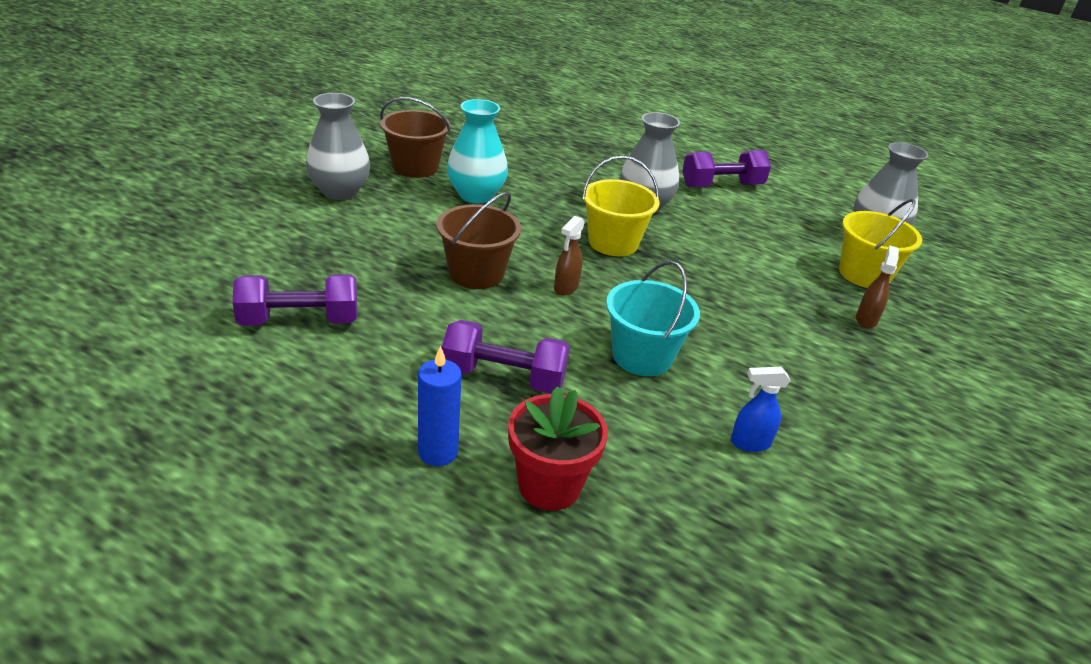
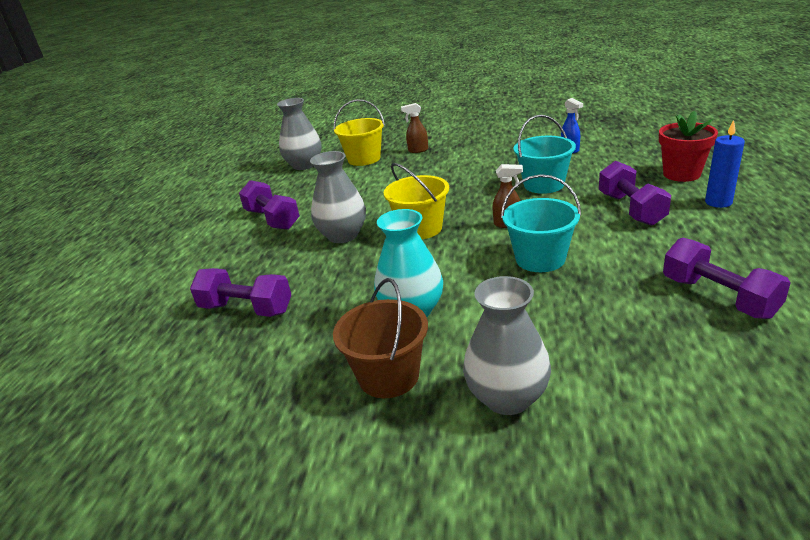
camera: 105 degrees left, 5 degrees down
brown bucket [437,192,521,289] -> turquoise bucket [501,174,581,272]
none -> purple dumbbell [190,268,291,317]

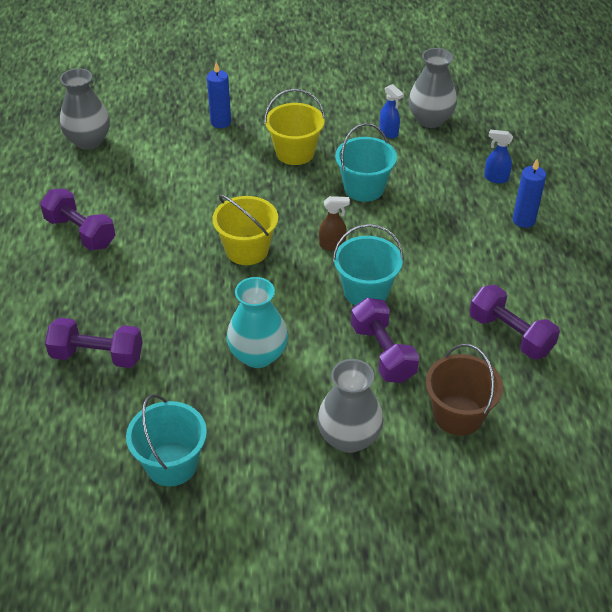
camera: 15 degrees left, 15 degrees up
grey vase [310,151,366,243] -> grey vase moved to [409,48,457,128]
brown bucket [333,278,428,398] -> brown bucket moved to [426,344,503,436]
yellow bucket [334,99,385,166] -> yellow bucket moved to [264,89,325,165]
brown spray bottle [401,103,428,153] -> blue candle [207,62,231,128]
purple dumbbell [599,161,671,226] -> purple dumbbell moved to [351,298,419,383]
red flower pot [659,111,718,182] -> blue spray bottle [484,129,513,184]
none -> turquoise bucket [126,394,207,486]

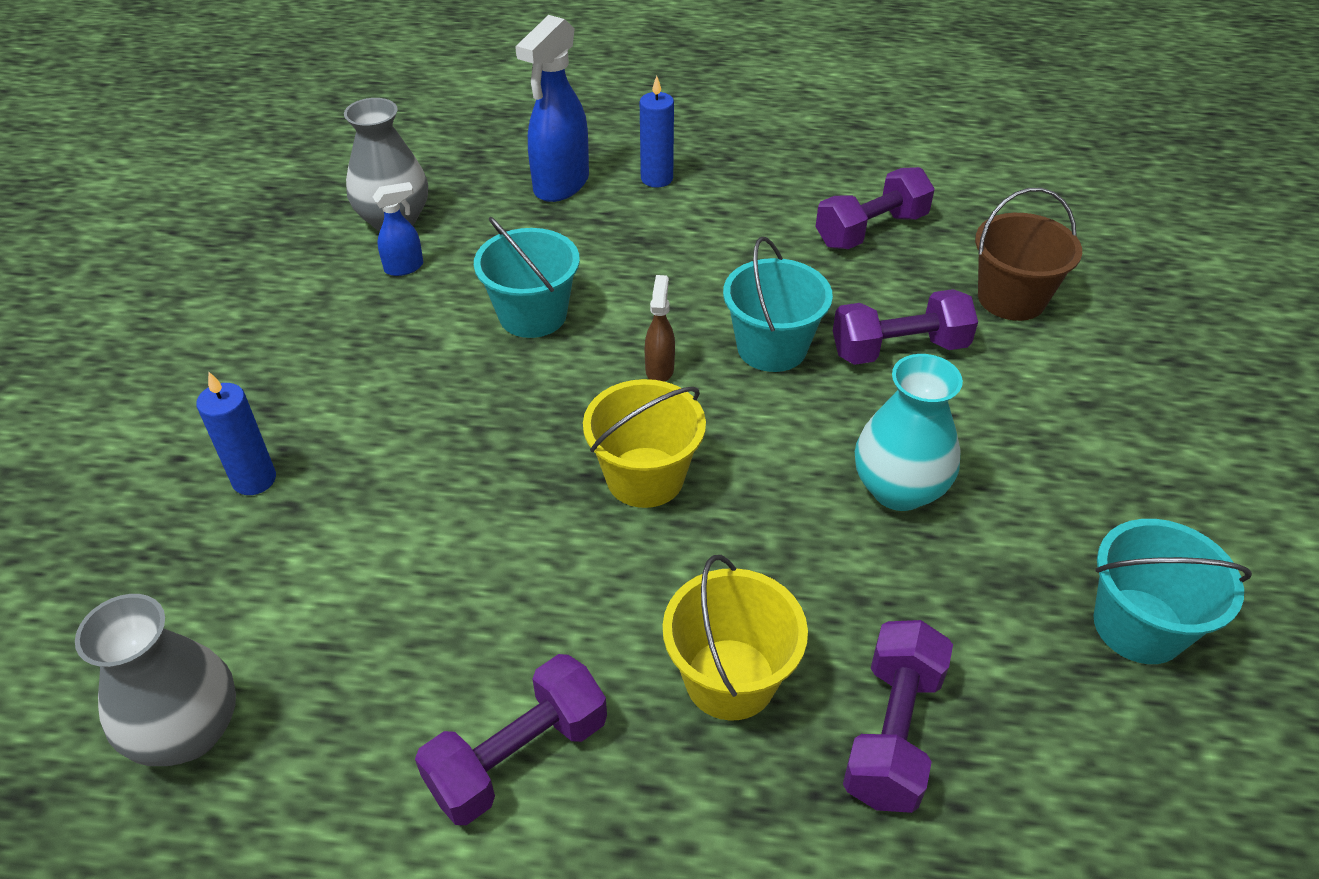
camera: 80 degrees left, 0 degrees up
yellow bucket [264,89,325,165] -> yellow bucket moved to [663,555,808,721]
grey vase [317,359,383,453] -> none
blue spray bottle [484,129,513,184] -> blue spray bottle [515,15,589,202], size x1.98

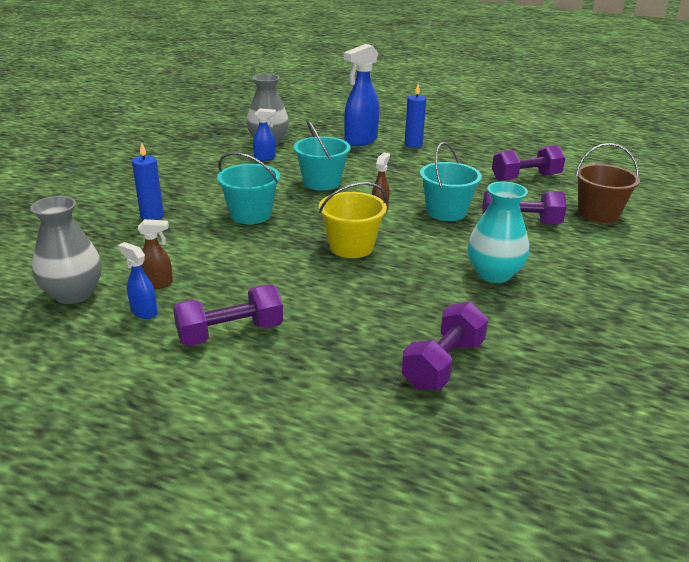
camera: 15 degrees right, 15 degrees down
yellow bucket [663,555,808,721] -> none
turquoise bucket [1094,519,1252,664] -> turquoise bucket moved to [217,152,280,224]
none -> blue spray bottle [118,242,158,319]
none -> brown spray bottle [138,219,173,289]

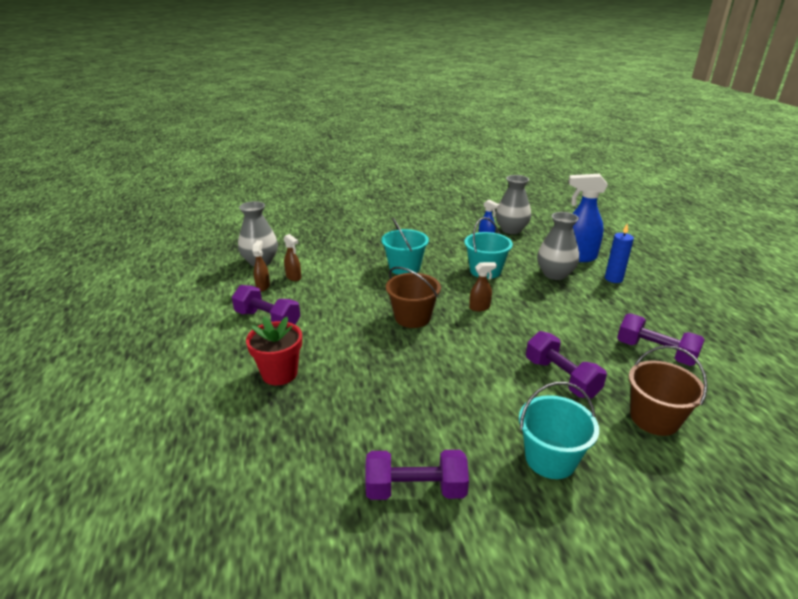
camera: 55 degrees right, 0 degrees up
blue spray bottle [118,242,158,319] -> brown spray bottle [252,240,270,291]
blue candle [132,142,164,220] -> none
yellow bucket [319,182,387,258] -> brown bucket [386,267,441,328]
purple dumbbell [401,302,488,390] -> purple dumbbell moved to [365,450,469,500]
turquoise bucket [420,142,482,221] -> turquoise bucket moved to [519,382,599,479]
turquoise vase [467,182,529,283] -> none
none -> red flower pot [246,316,302,385]
none -> grey vase [537,212,579,280]

